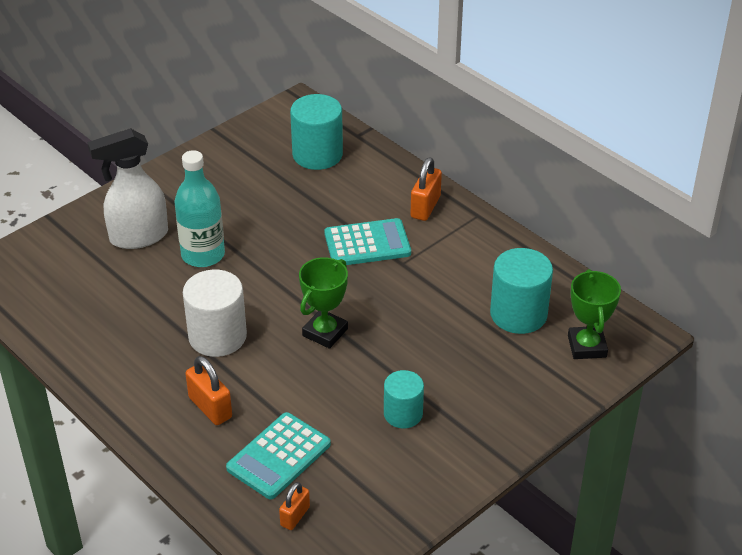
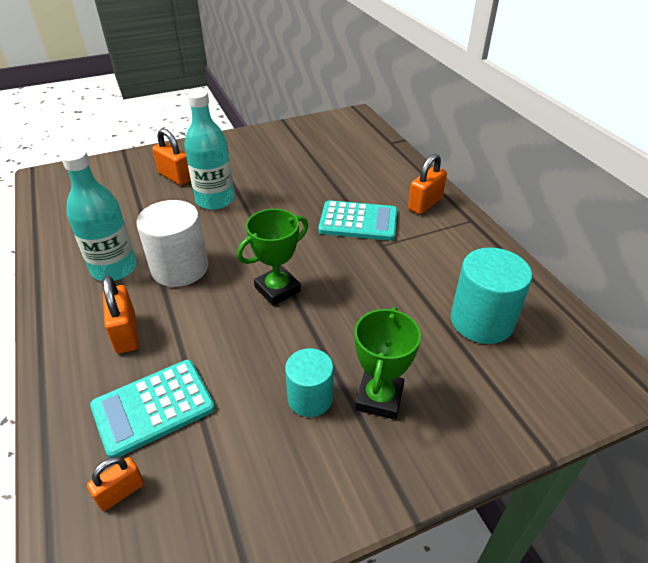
camera: 20 degrees right, 0 degrees up
white spray bottle [87,128,168,249] -> orange padlock [152,129,191,185]
turquoise cylinder [290,94,343,170] -> none
green trophy [568,269,621,359] -> green trophy moved to [354,307,421,420]
none -> turquoise bottle [61,148,137,281]

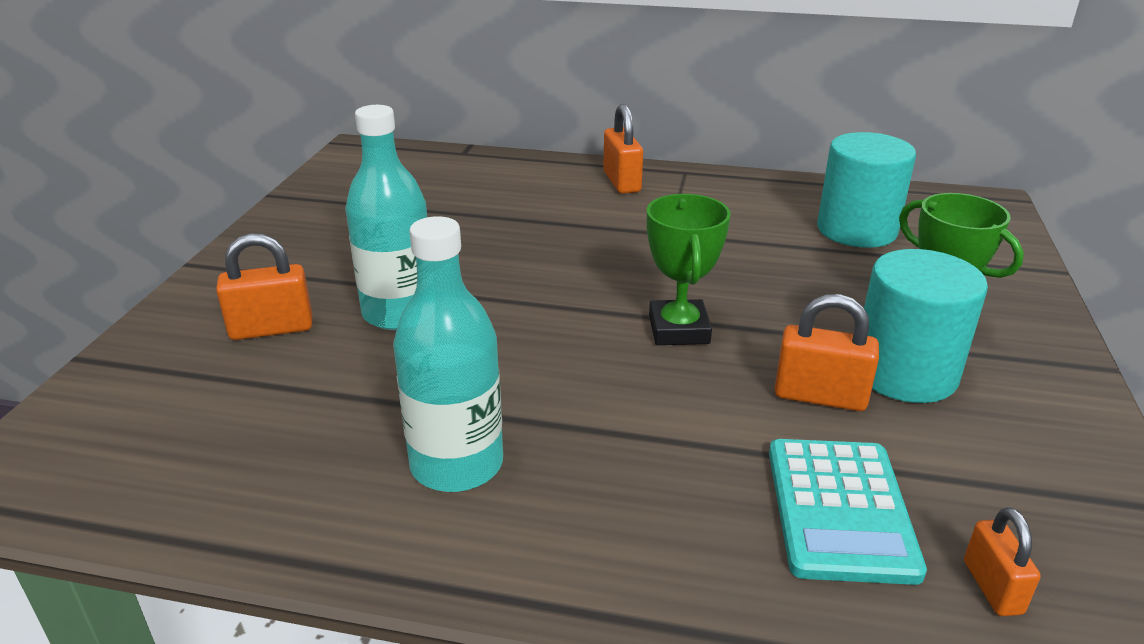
camera: 55 degrees left, 10 degrees down
orange padlock [103,276,139,354] -> orange padlock moved to [775,294,879,411]
white cylinder [136,200,208,287] -> none
turquoise cylinder [285,348,334,417] -> turquoise cylinder [864,249,988,403], size x1.57
turquoise calculator [318,200,398,241] -> none

